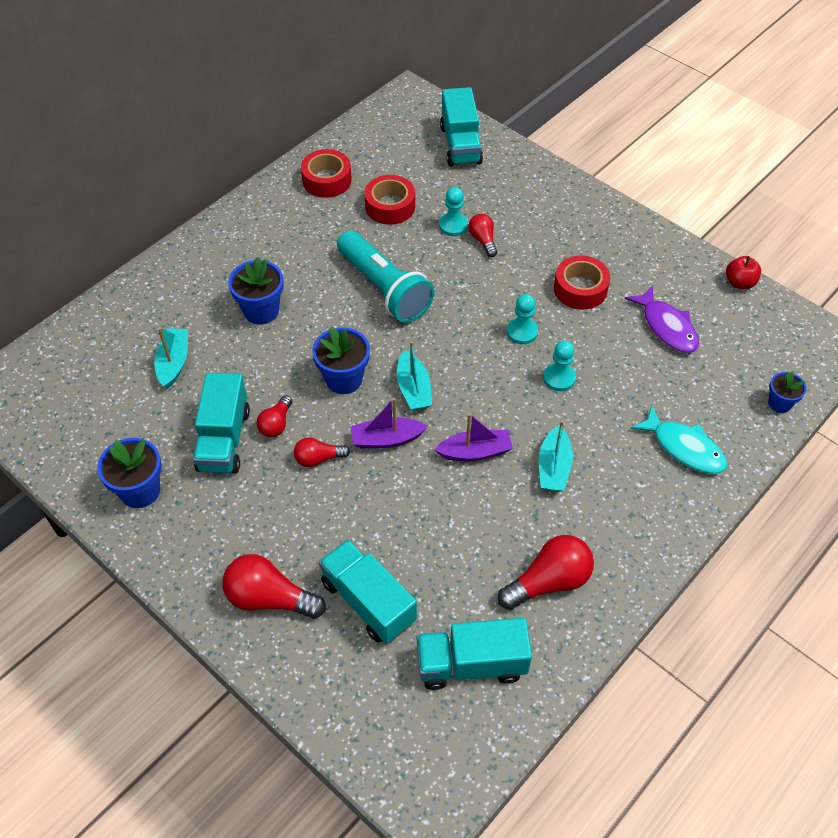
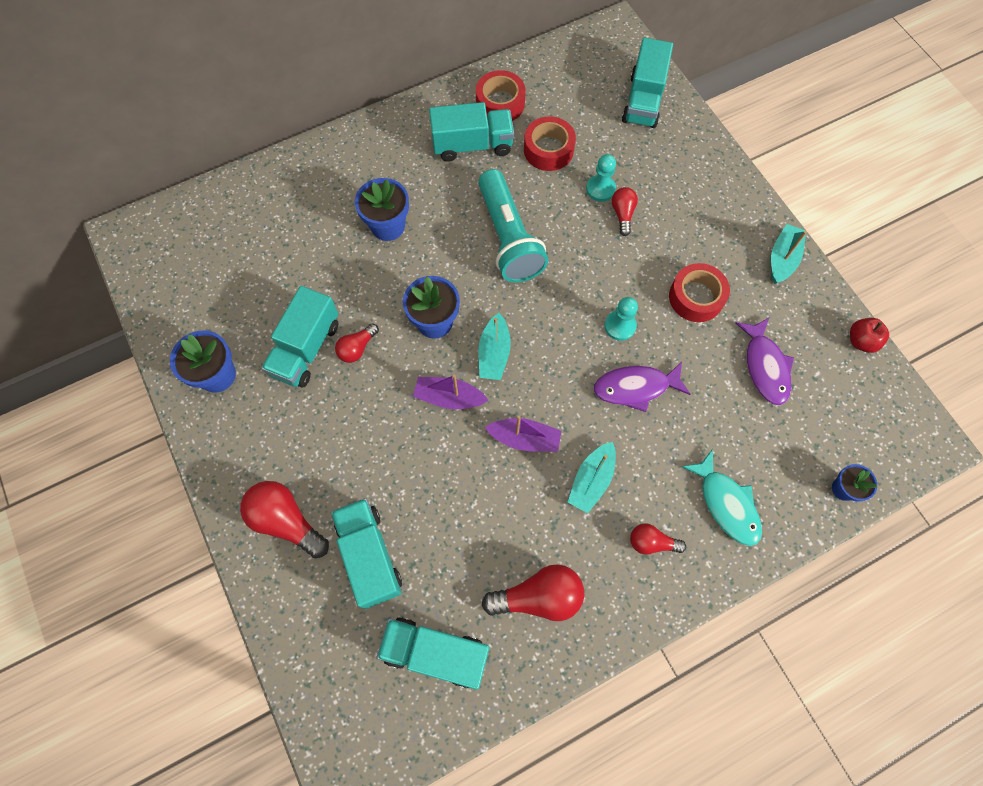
camera: 20 degrees right, 15 degrees up
turquoise boat [154,327,188,389] -> turquoise boat moved to [771,224,807,284]
red light bulb [294,437,350,467] -> red light bulb moved to [630,523,686,555]
turquoise pawn [543,341,576,391] -> purple fish [593,362,691,412]
none -> turquoise truck [429,102,514,162]

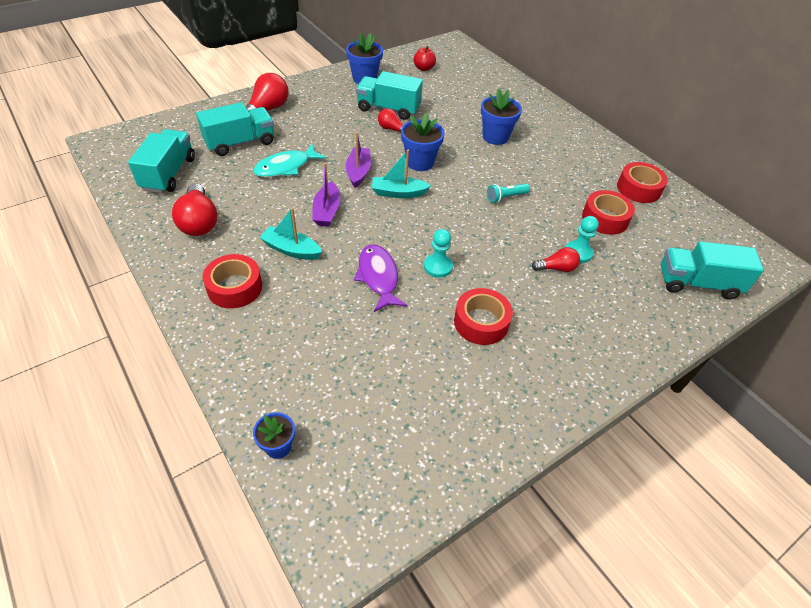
camera: 80 degrees right, 20 degrees down
turquoise truck [429,102,514,162] -> none
turquoise flashlight [478,169,548,282] -> turquoise flashlight [487,184,530,203], size x0.43
red light bulb [630,523,686,555] -> red tape [203,254,262,309]
turquoise fish [682,449,762,546] -> turquoise fish moved to [253,144,326,177]
purple fish [736,317,794,405] -> none
turquoise boat [771,224,807,284] -> none
red apple [850,318,889,353] -> red apple moved to [414,46,436,71]

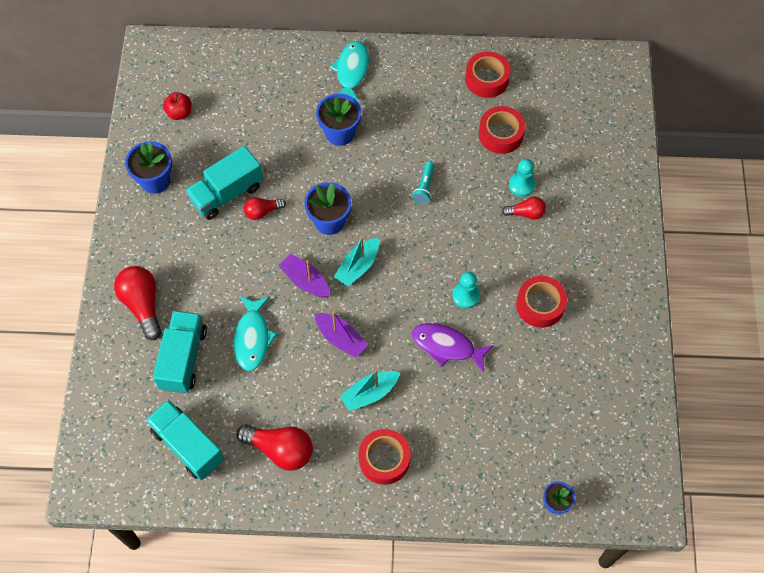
camera: 50 degrees left, 15 degrees up
red light bulb [532,247,580,272] -> red light bulb turned 60 degrees clockwise [502,197,546,220]
turquoise truck [661,241,764,299] -> none
none -> turquoise fish [330,41,369,103]

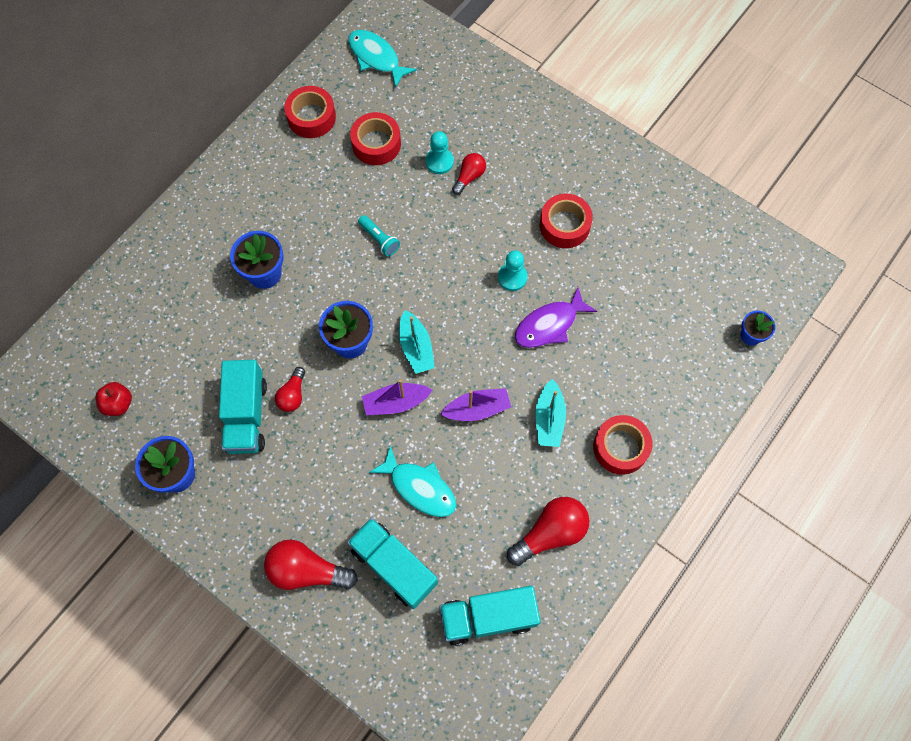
camera: 55 degrees left, 5 degrees up
turquoise fish [330,41,369,103] -> turquoise fish moved to [348,30,417,88]

